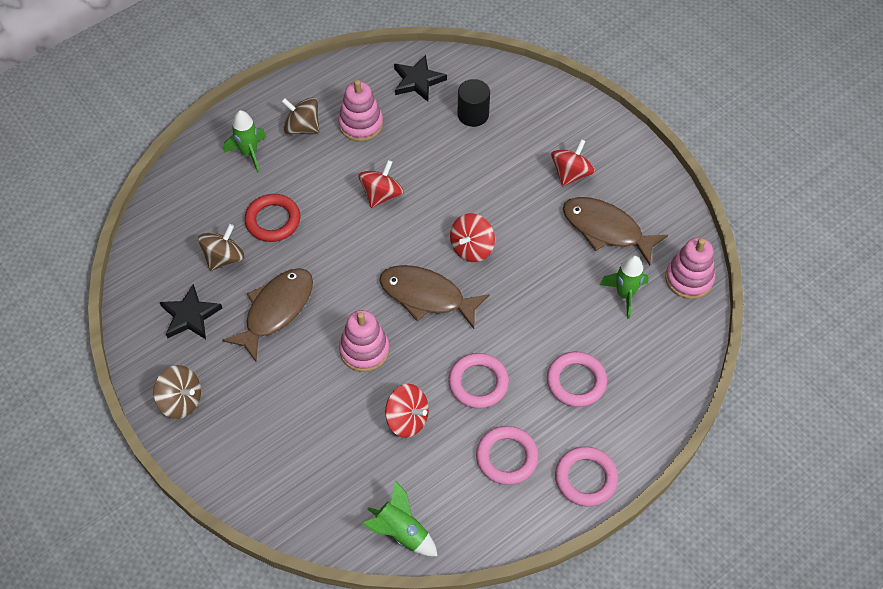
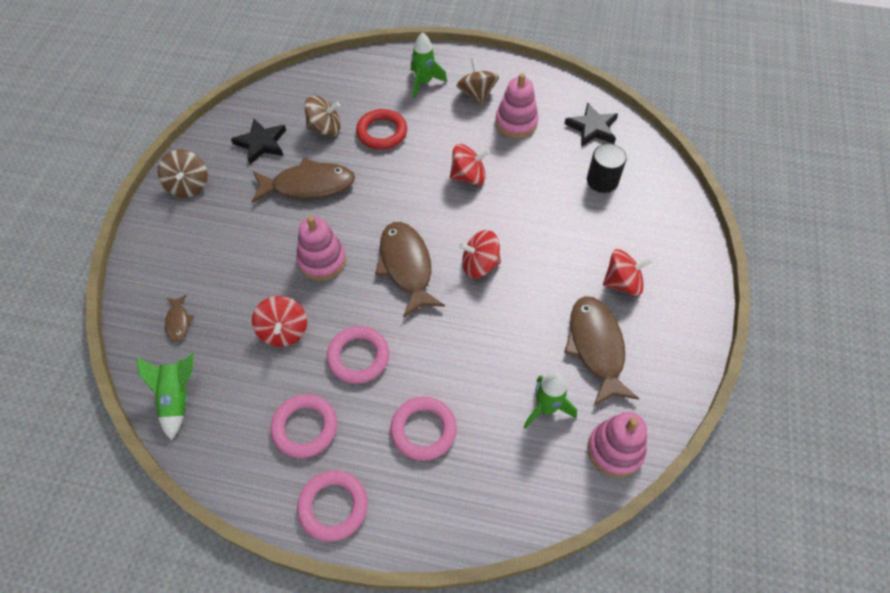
camera: 50 degrees right, 0 degrees up
none -> brown fish [165,295,194,342]

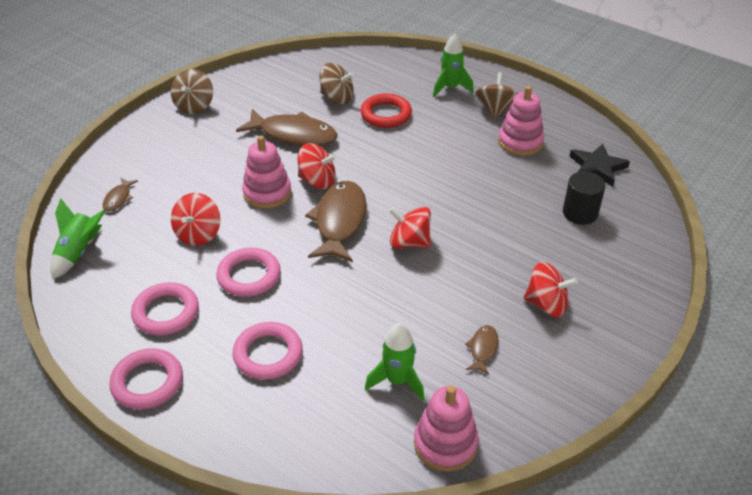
camera: 25 degrees right, 15 degrees down
black star [231,119,286,164] -> none
red spinning top [450,144,490,185] -> red spinning top moved to [298,143,337,189]
brown fish [564,296,640,406] -> brown fish [465,325,498,375], size x0.46

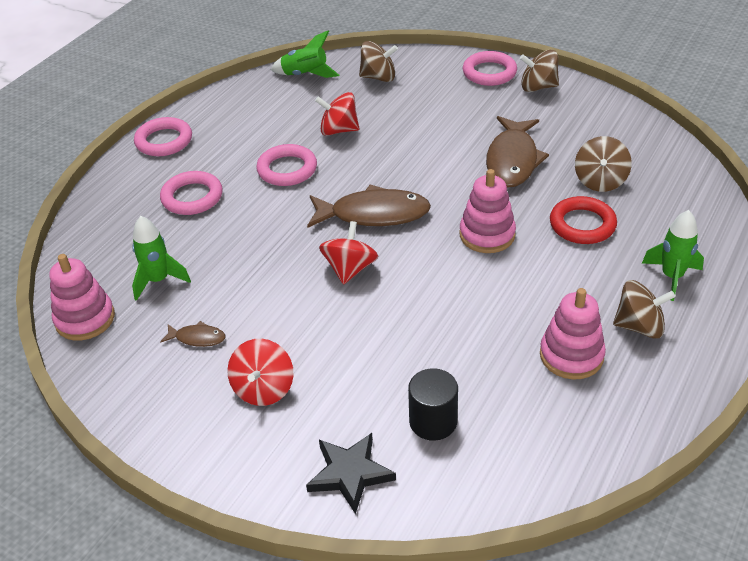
camera: 85 degrees right, 0 degrees up
brown fish [103,178,138,211] -> brown spinning top [359,41,398,82]
pink ring [131,282,199,336] -> pink ring moved to [463,51,517,86]
pink stacking toy [242,136,291,209] -> pink stacking toy moved to [459,169,516,253]
red spinning top [298,143,337,189] -> none
black star [569,144,630,187] -> black star moved to [306,433,396,514]

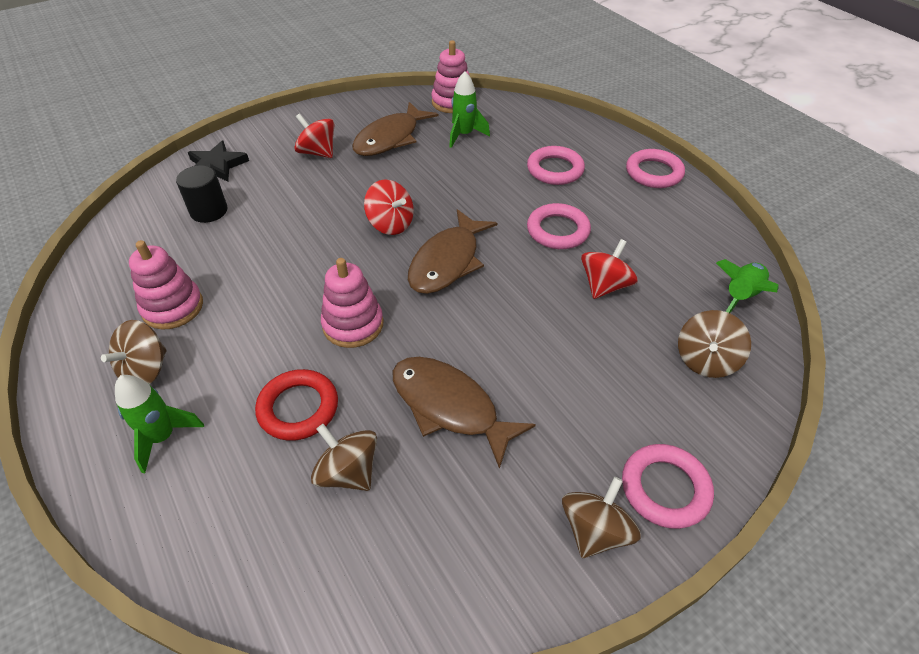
camera: 115 degrees right, 5 degrees up
brown fish [160,321,226,347] -> brown fish [352,102,438,156], size x2.16

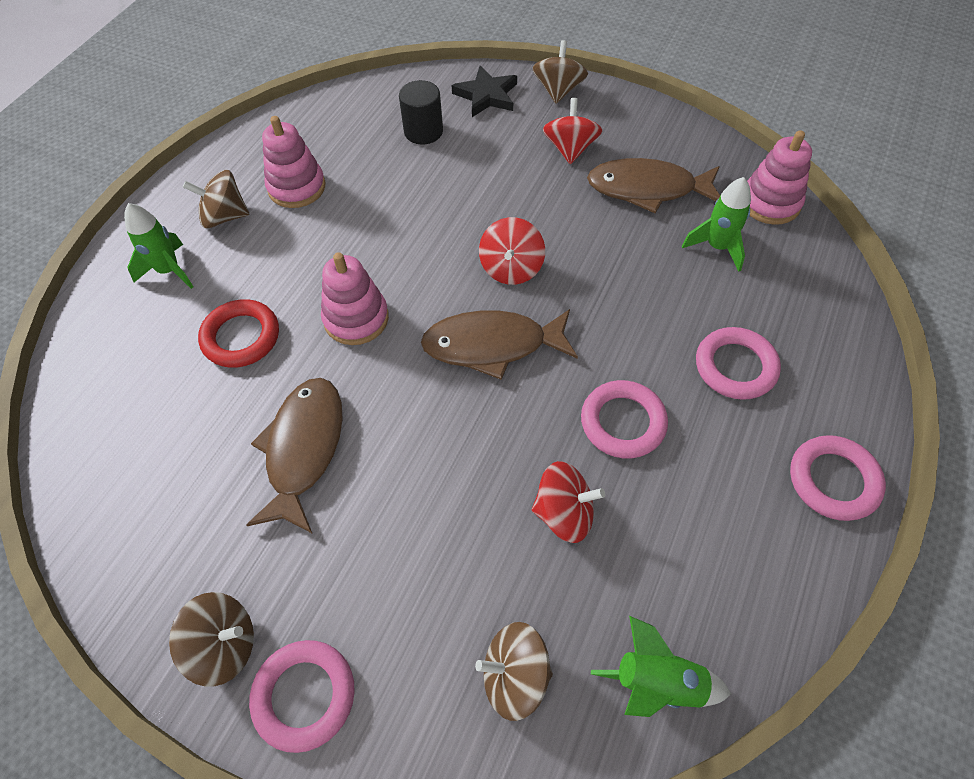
camera: 60 degrees right, 10 degrees up
brown spinning top [311,424,377,491] -> brown spinning top moved to [532,40,588,104]

